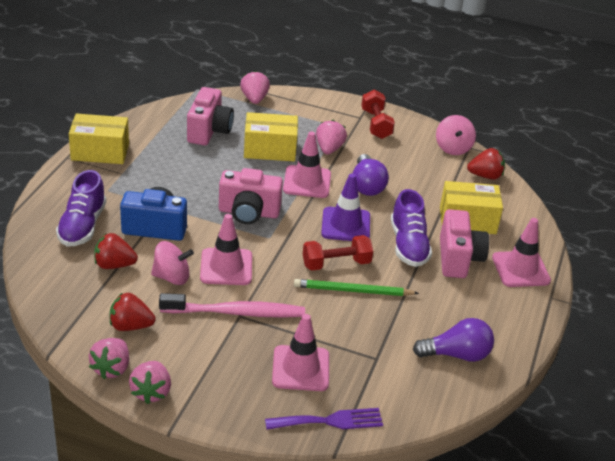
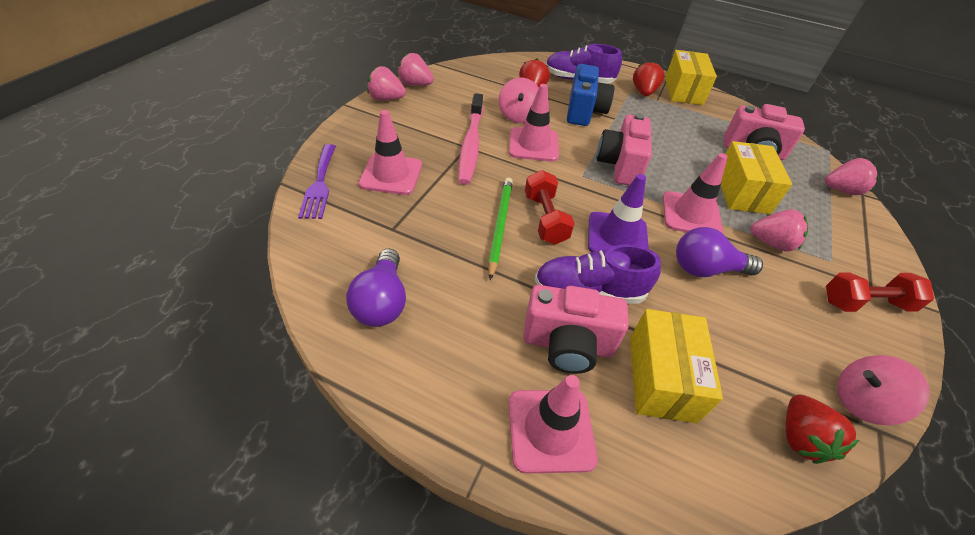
camera: 95 degrees right, 10 degrees up
red strawberry [110,292,156,331] -> red strawberry moved to [633,61,664,96]

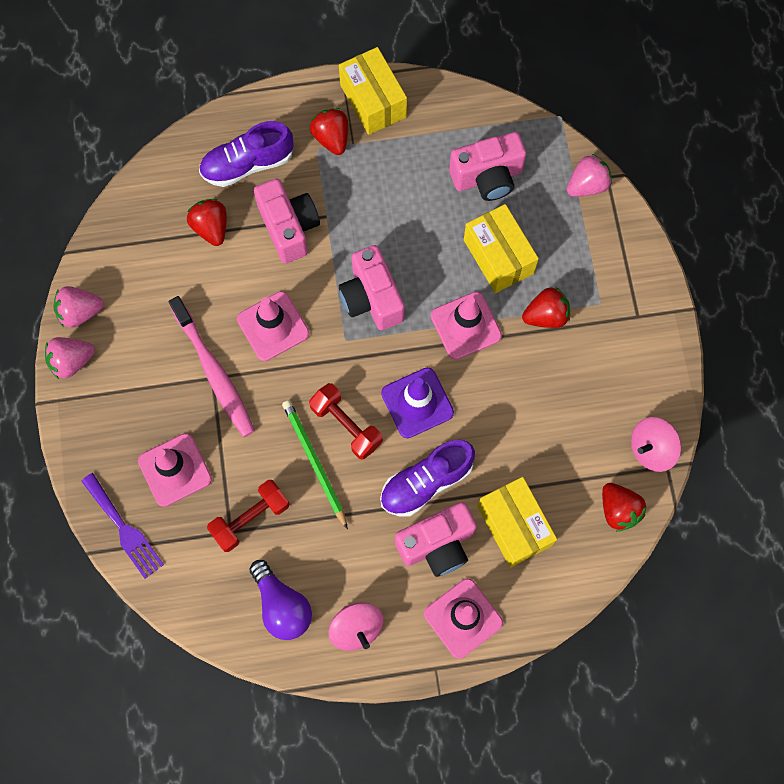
camera: 30 degrees left, 25 degrees up
pink spinning top [499,78,539,123] -> pink spinning top moved to [329,602,383,651]
blue camera [567,64,614,126] -> pink camera [254,179,320,263]
purple light bulb [676,227,763,277] -> none
pink strawberry [750,209,808,252] -> red strawberry [522,287,570,328]
red dumbbell [826,273,934,312] -> red dumbbell moved to [207,480,289,552]

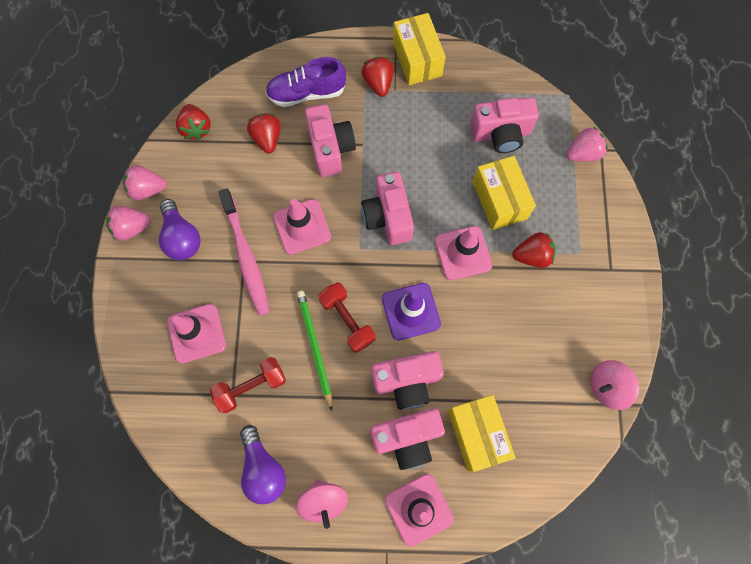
camera: 10 degrees right, 0 degrees up
purple fork [81,473,164,579] -> none
purple shoe [380,440,475,516] -> pink camera [371,351,444,410]
red strawberry [602,483,647,532] -> red strawberry moved to [176,104,211,140]
none -> purple light bulb [159,199,200,260]

